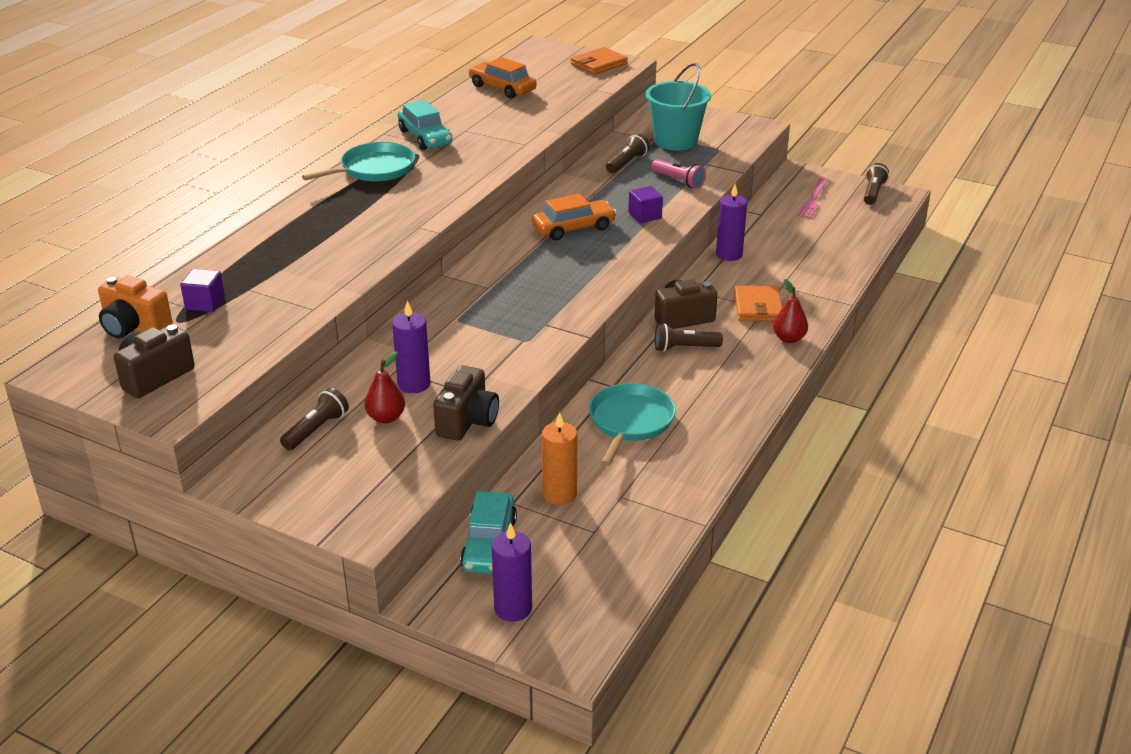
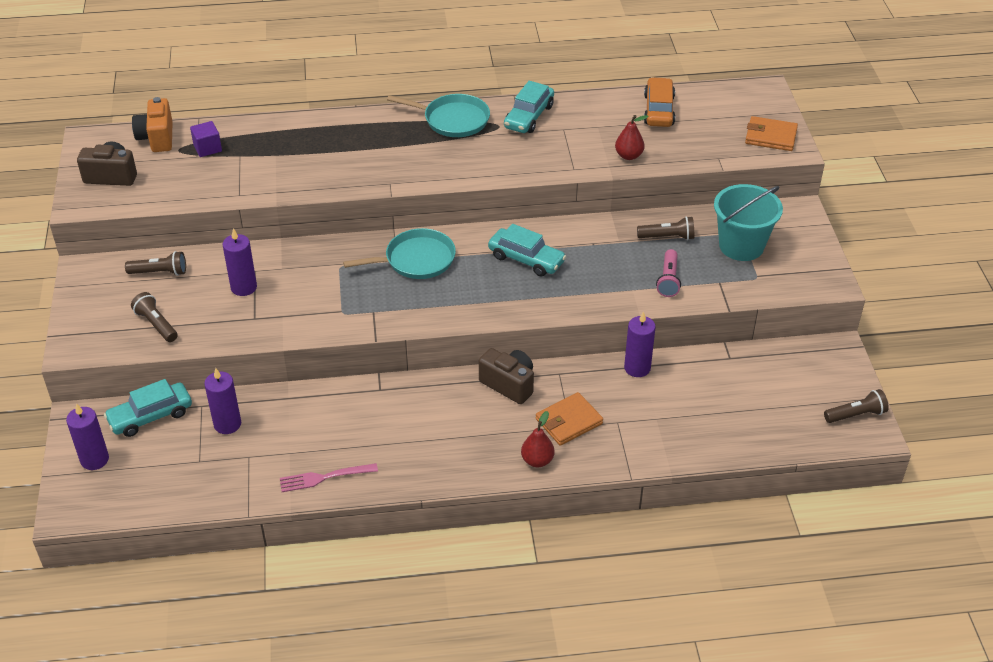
camera: 55 degrees right, 10 degrees up
red pear [364,352,405,423] -> red pear moved to [615,115,649,160]
brown camera [433,365,499,441] -> none
orange car [532,194,617,240] -> turquoise car [488,224,566,276]
orange candle [542,412,577,505] -> purple candle [204,368,241,434]
turquoise pan [589,383,676,466] -> turquoise pan moved to [343,228,456,279]
purple cube [628,186,663,223] -> none
brown flashlight [655,324,723,352] -> brown flashlight moved to [131,292,178,342]
pink fork [797,178,828,219] -> pink fork moved to [280,463,378,492]

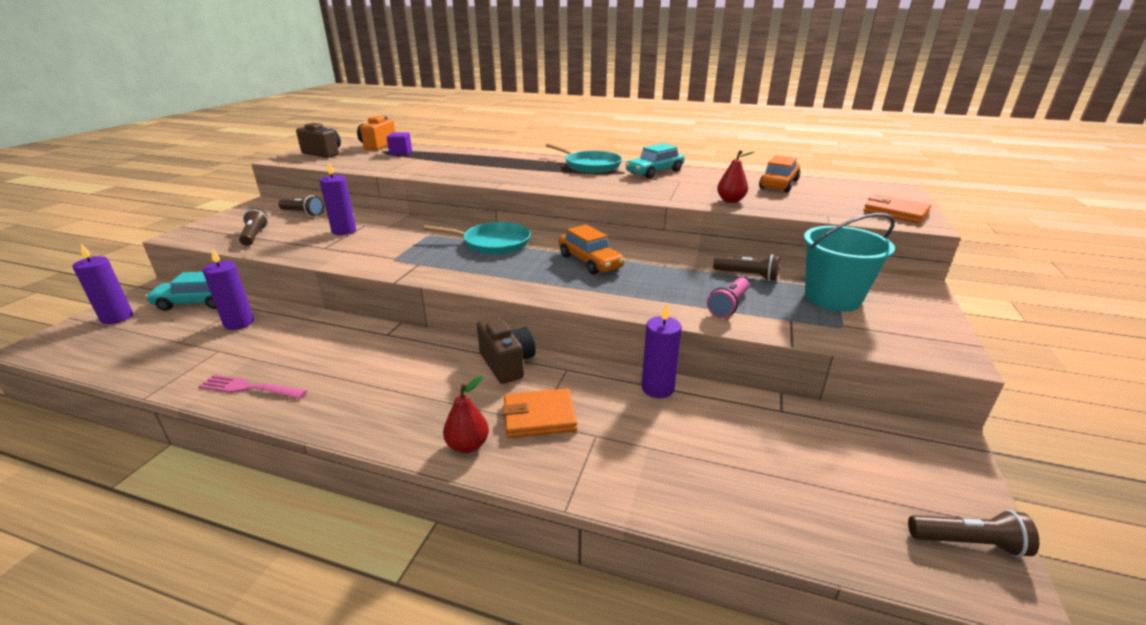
camera: 25 degrees right, 15 degrees down
turquoise car [488,224,566,276] -> orange car [559,225,625,275]

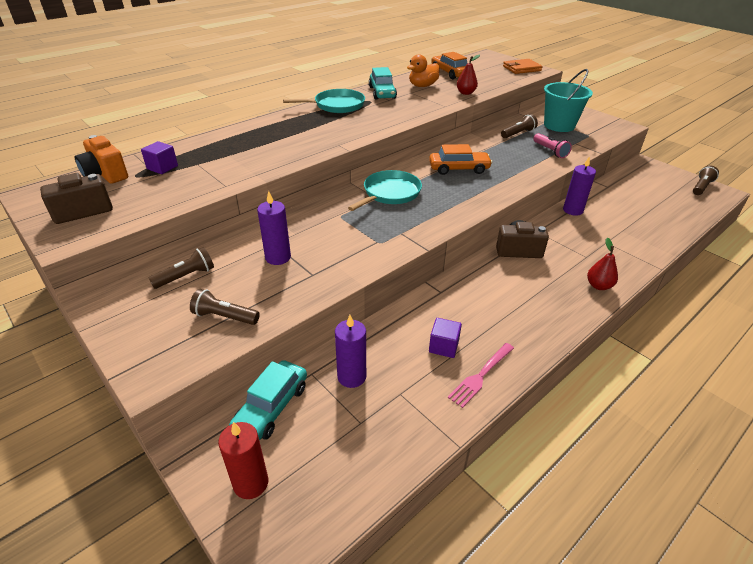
camera: 60 degrees left, 10 degrees up
purple candle [72,244,133,324] -> red candle [218,422,268,499]
orange wallet [503,388,577,438] -> none
none -> orange duck [407,54,439,87]
none -> purple cube [429,318,462,358]

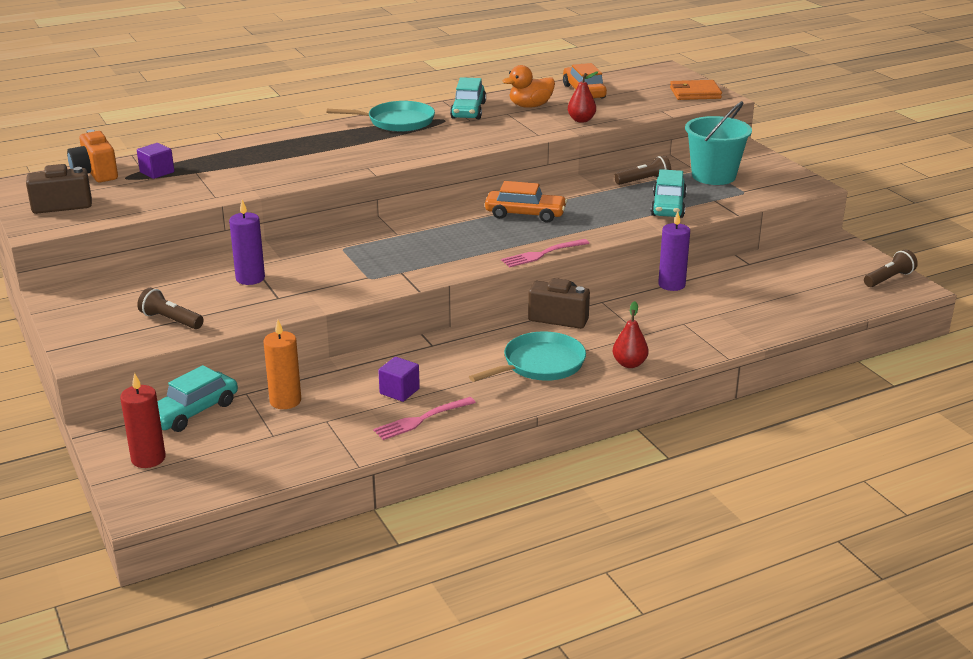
camera: 15 degrees right, 10 degrees down
brown flashlight [149,247,214,289] -> none
purple candle [335,315,366,388] -> orange candle [264,320,301,409]
turquoise pan [348,170,422,211] -> turquoise pan moved to [469,332,586,382]
pink flashlight [533,133,572,158] -> turquoise car [651,169,687,218]
none -> pink fork [501,239,589,267]

